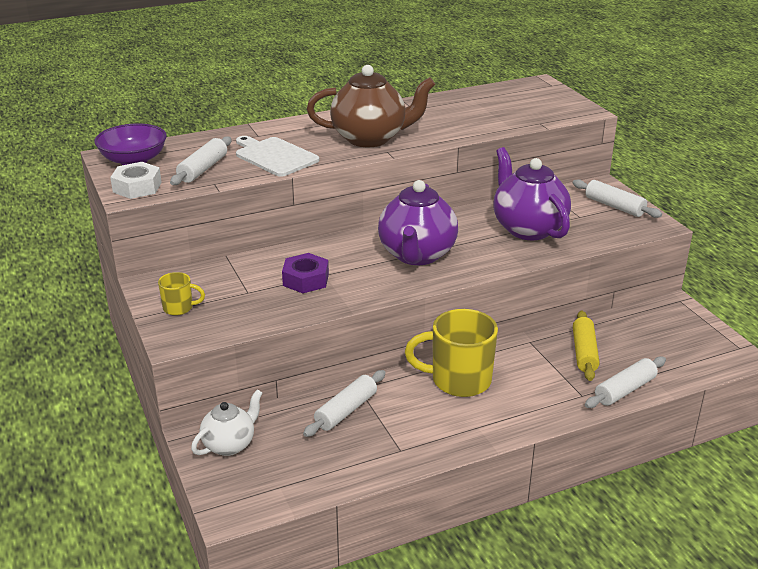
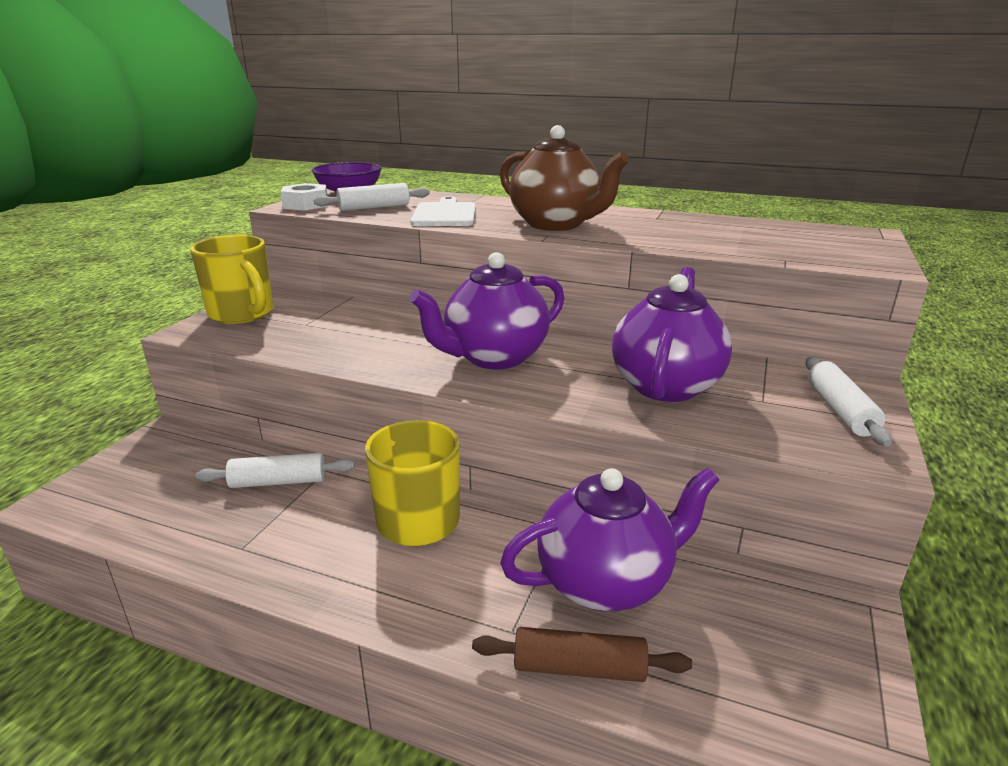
camera: 45 degrees right, 5 degrees down
yellow mug [158,272,205,316] -> yellow mug [190,235,273,324], size x2.06
white teapot [191,389,262,456] -> none
purple nut [282,253,329,293] -> none
yellow rolling pin [573,311,600,381] -> purple teapot [500,467,719,611]
white rolling pin [585,356,666,408] -> brown rolling pin [472,627,692,682]

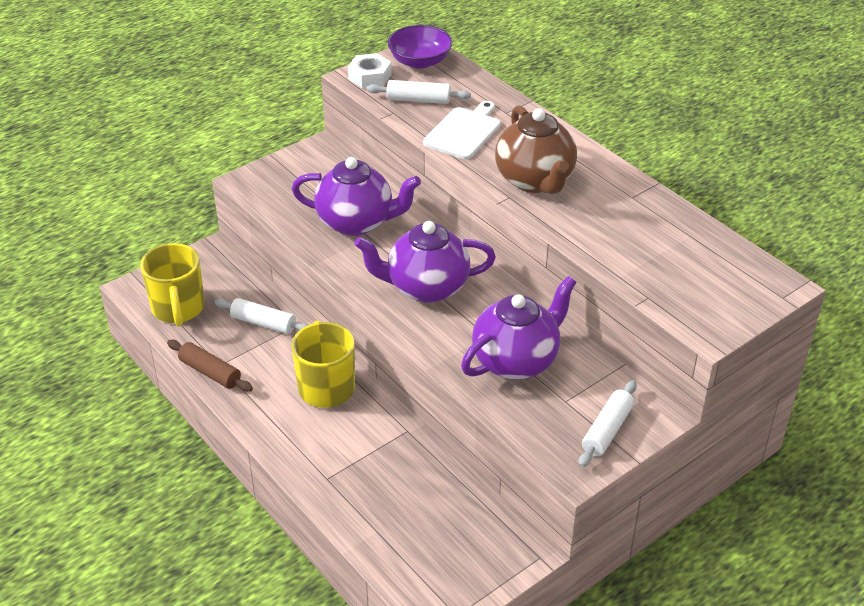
camera: 30 degrees right, 15 degrees up
yellow mug [190,235,273,324] -> yellow mug moved to [140,243,205,327]
brown rolling pin [472,627,692,682] -> brown rolling pin moved to [167,340,253,392]
purple teapot [500,467,719,611] -> purple teapot moved to [292,157,421,236]

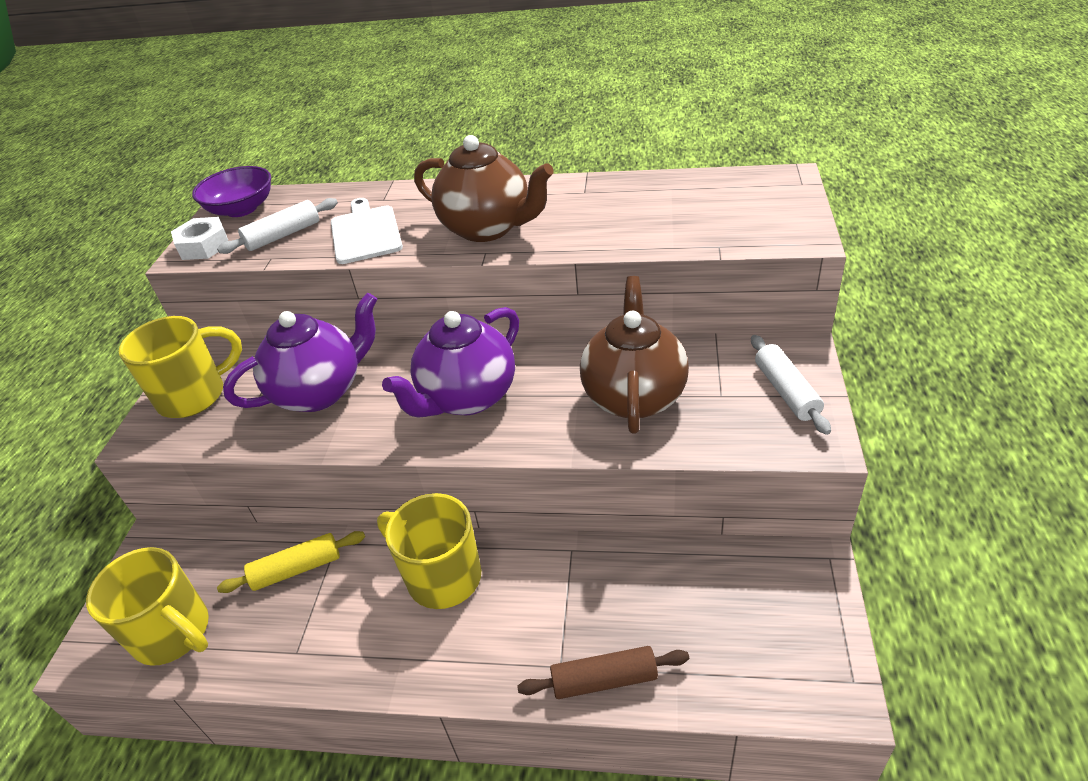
camera: 40 degrees left, 0 degrees up
brown rolling pin [167,340,253,392] -> brown rolling pin moved to [517,646,689,699]
white rolling pin [214,298,308,334] -> yellow rolling pin [217,531,365,593]
purple teapot [461,276,576,380] -> brown teapot [580,276,689,434]
none -> yellow mug [119,316,242,418]

